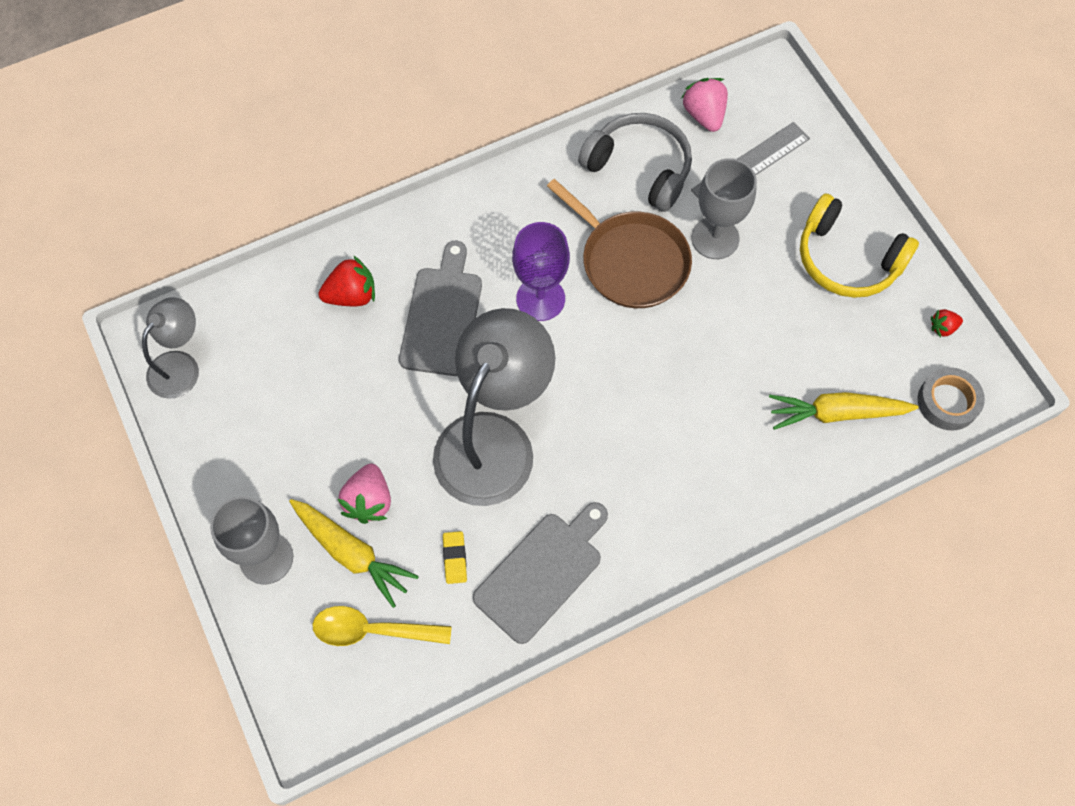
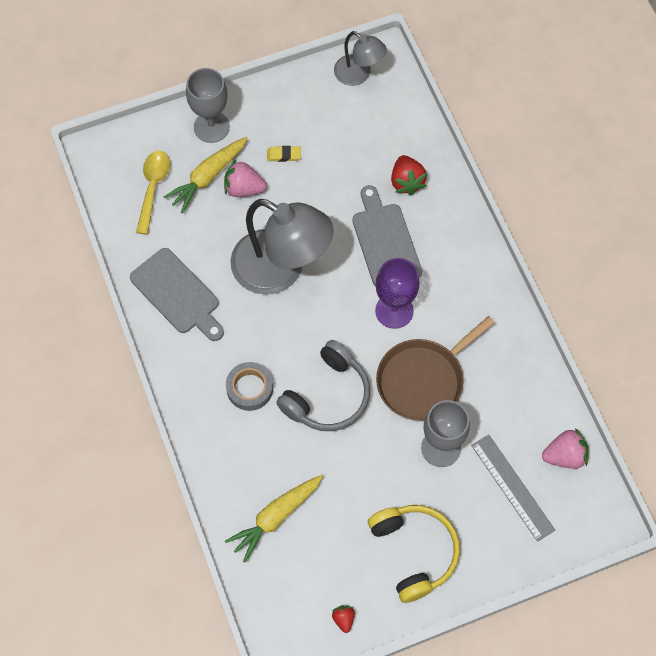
camera: 95 degrees right, 0 degrees up
grey cutting board [399,241,482,376] -> grey cutting board turned 120 degrees counterclockwise [352,185,422,287]
yellow eraser [443,531,467,584] -> yellow eraser moved to [267,146,301,162]
grey headphones [578,113,692,212] -> grey headphones moved to [276,340,370,431]
yellow carrot [769,392,919,430] -> yellow carrot turned 135 degrees counterclockwise [225,475,323,563]
yellow headphones [800,194,919,298] -> yellow headphones turned 120 degrees clockwise [368,505,460,603]
grey tape [917,367,985,431] -> grey tape moved to [226,362,273,411]

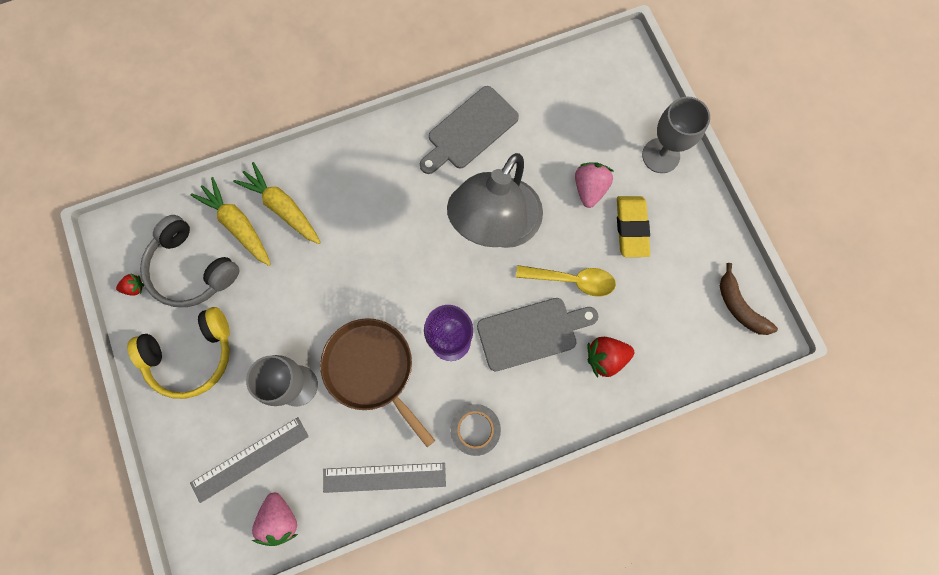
camera: 90 degrees right, 10 degrees up
yellow spoon [136,151,170,235] -> yellow spoon moved to [516,265,616,297]
yellow carrot [164,137,248,213] -> yellow carrot moved to [233,162,321,244]
grey tape [226,362,273,411] -> grey tape moved to [450,404,501,456]
yellow eraser [267,146,301,162] -> yellow eraser [617,196,650,257], size x1.84
grey headphones [276,340,370,431] -> grey headphones moved to [140,215,240,307]
grey lamp [334,31,387,86] -> brown banana [720,263,778,335]
none -> grey ruler [323,463,446,493]

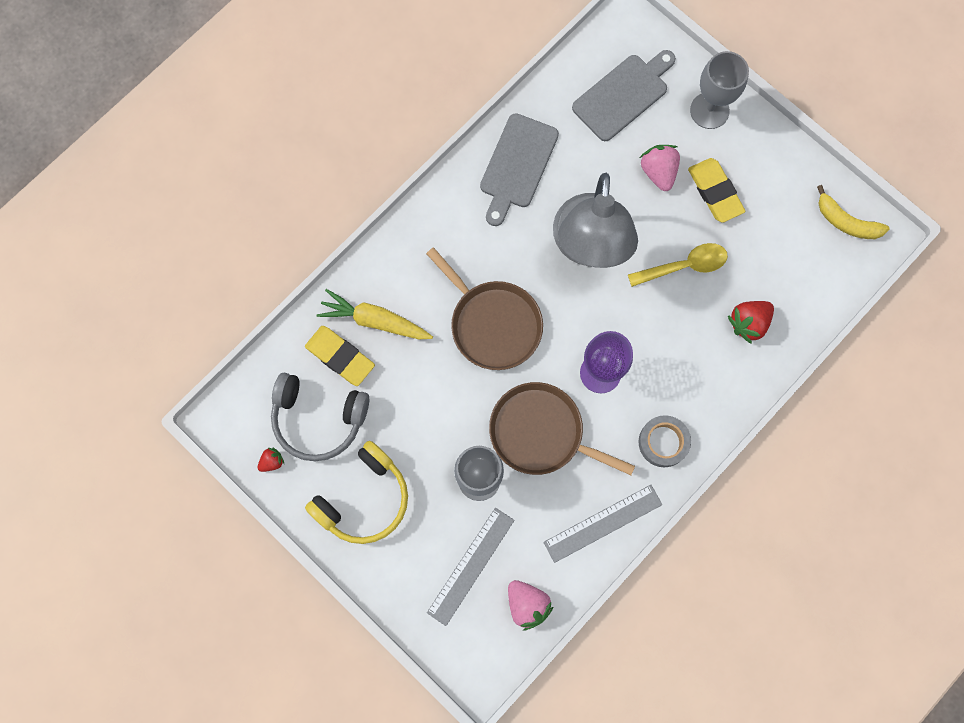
camera: 25 degrees left, 0 degrees up
yellow carrot [190,177,271,266] -> yellow eraser [305,326,375,386]
grey cutting board [477,298,598,371] -> grey cutting board moved to [572,50,676,141]
brown banana [720,263,778,335] -> yellow banana [817,185,889,239]
none -> brown pan [426,247,543,370]

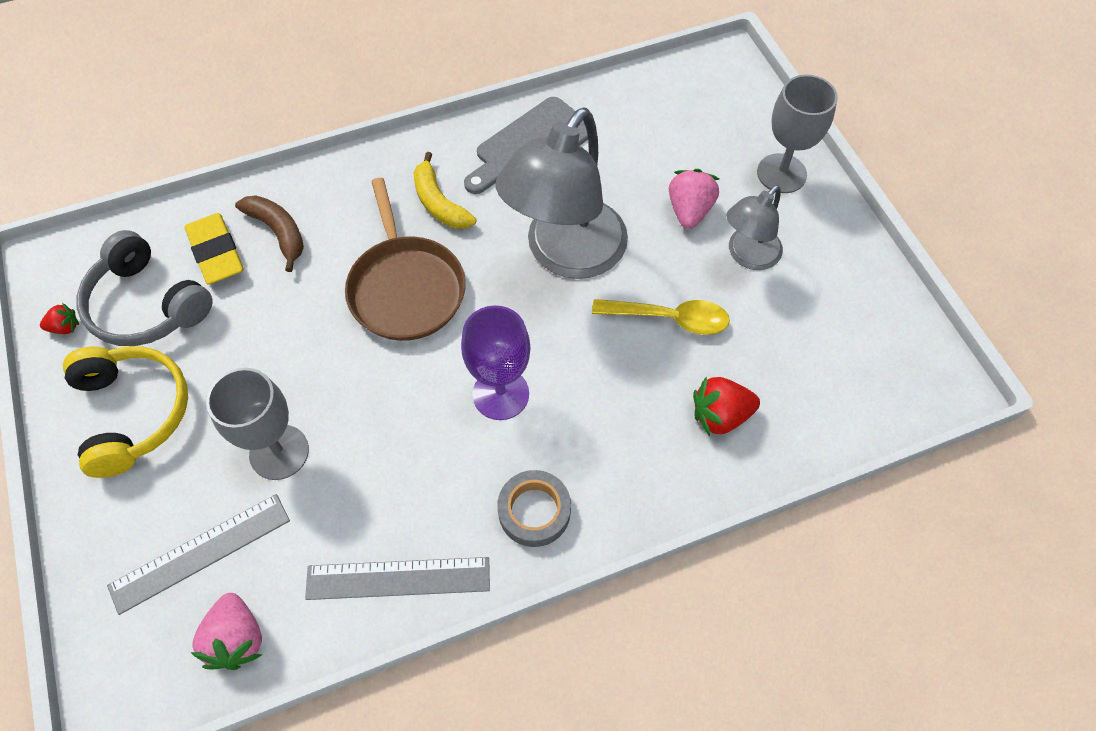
camera: 25 degrees right, 15 degrees down
yellow headphones [305,441,408,544] -> yellow headphones turned 90 degrees counterclockwise [63,346,188,478]
yellow carrot [317,289,433,339] -> brown banana [235,195,304,272]
brown pan [489,382,635,475] -> none
grey cutting board [572,50,676,141] -> none
yellow eraser [688,158,745,223] -> grey lamp [726,185,783,270]
yellow banana [817,185,889,239] -> yellow banana moved to [414,152,476,229]

